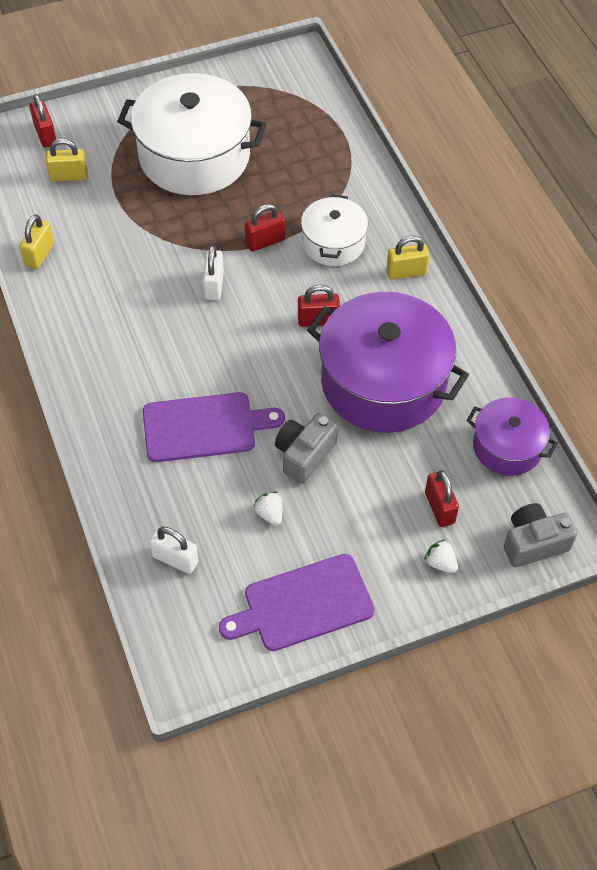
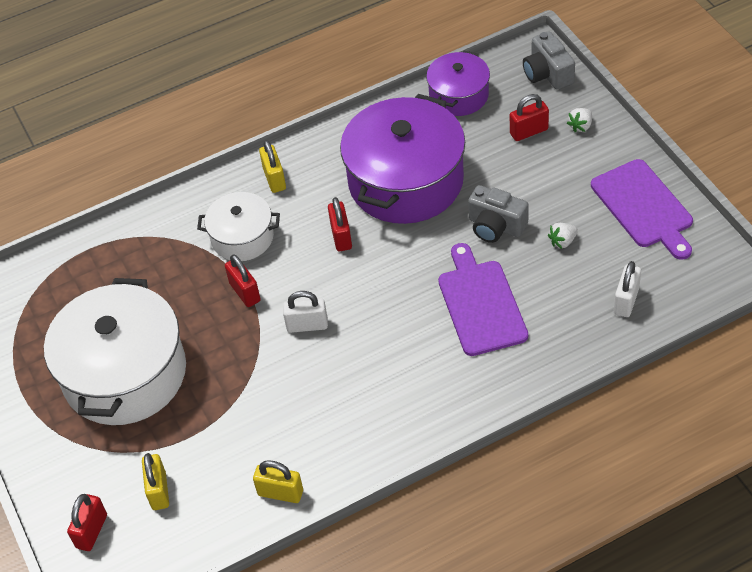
camera: 90 degrees left, 5 degrees down
red padlock [30,94,56,148] -> red padlock turned 45 degrees counterclockwise [67,494,107,551]

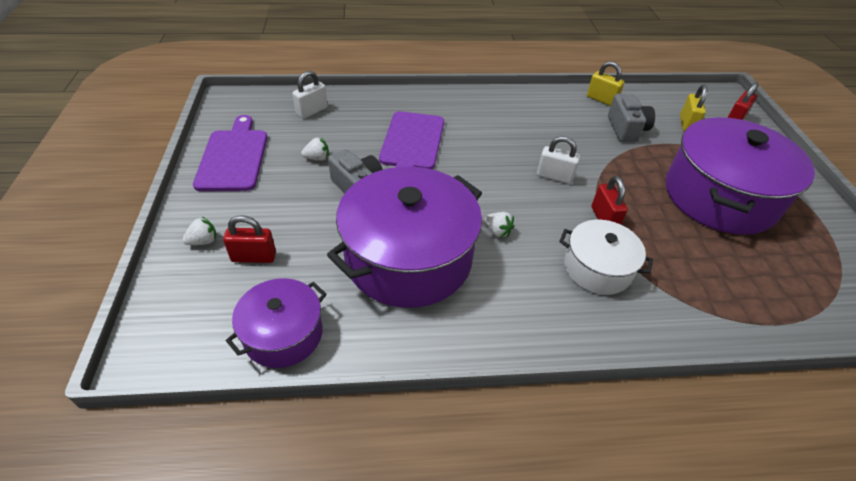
camera: 165 degrees left, 5 degrees down
white pot [44,278,186,425] -> purple pot [666,117,815,235]
yellow padlock [259,140,286,193] -> none
red padlock [328,197,352,251] -> white strawberry [485,212,514,238]
grey camera [523,31,575,90] -> grey camera moved to [608,94,655,142]

